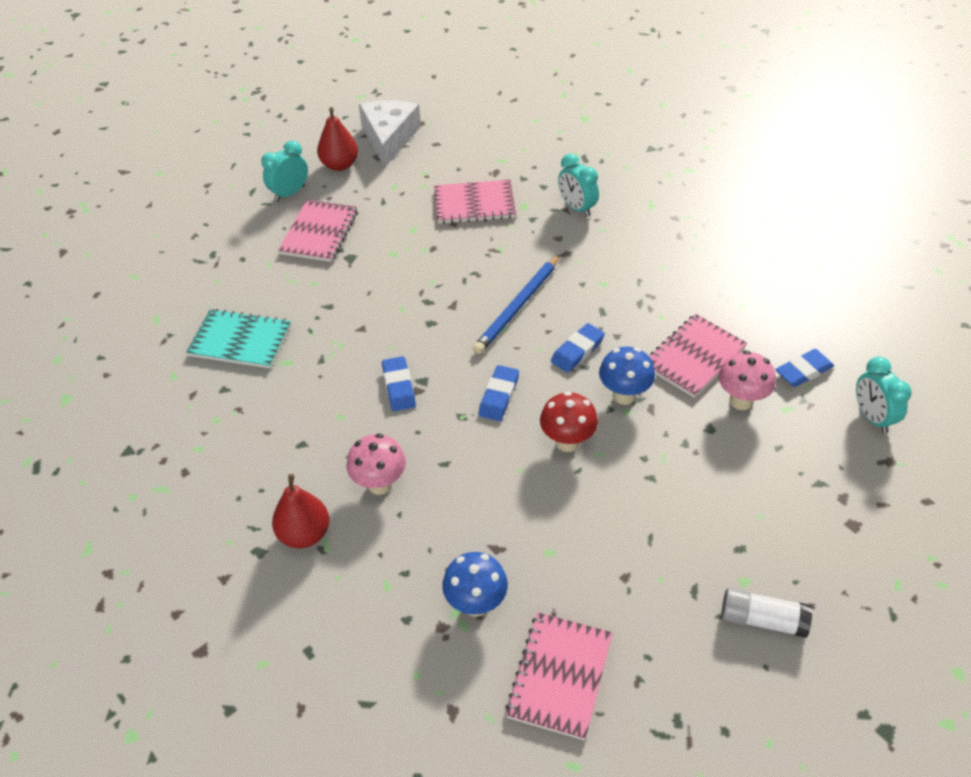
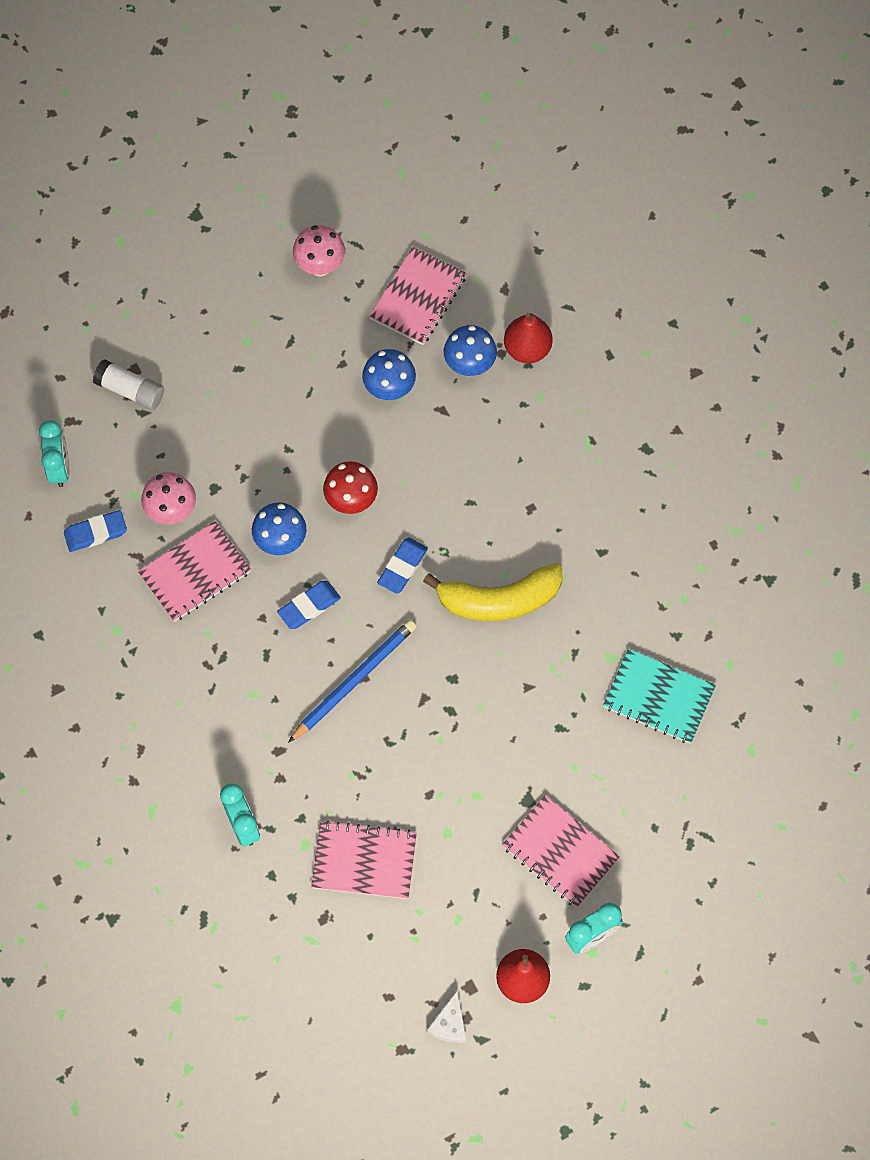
camera: 170 degrees left, 20 degrees up
red pear [272,474,329,548] -> red pear moved to [504,313,553,363]
pink notebook [278,200,358,262] -> pink notebook turned 75 degrees counterclockwise [502,795,620,908]
pink mushroom [346,434,406,495] -> pink mushroom moved to [293,225,345,276]
white cheese [359,100,421,168] -> white cheese [427,991,466,1043], size x0.48
blue eraser [382,356,416,411] -> yellow banana [423,563,563,621]
white glue stick [721,588,813,638] -> white glue stick moved to [93,359,164,410]
none -> blue mushroom [362,349,416,400]

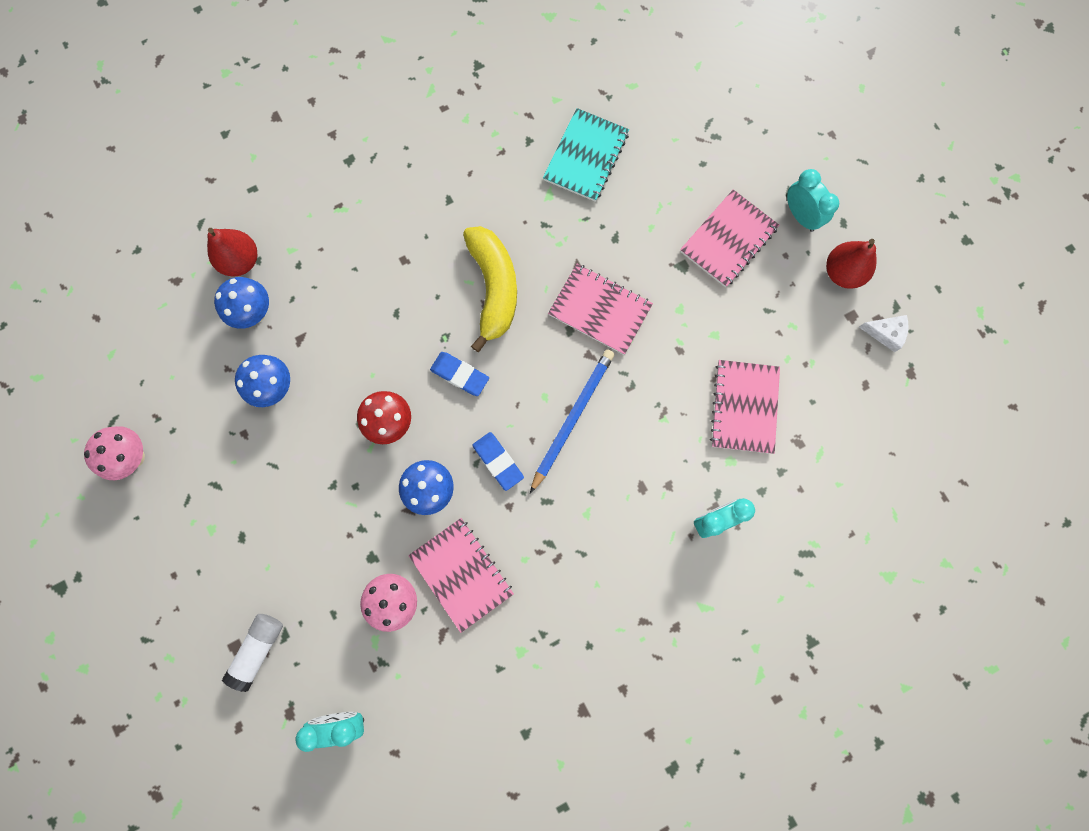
camera: 90 degrees left, 10 degrees up
blue eraser [64,510,127,552] -> none
blue pencil [288,620,417,743] -> blue pencil turned 75 degrees clockwise [530,349,615,493]
pink notebook [369,247,467,345] -> pink notebook moved to [548,264,653,355]

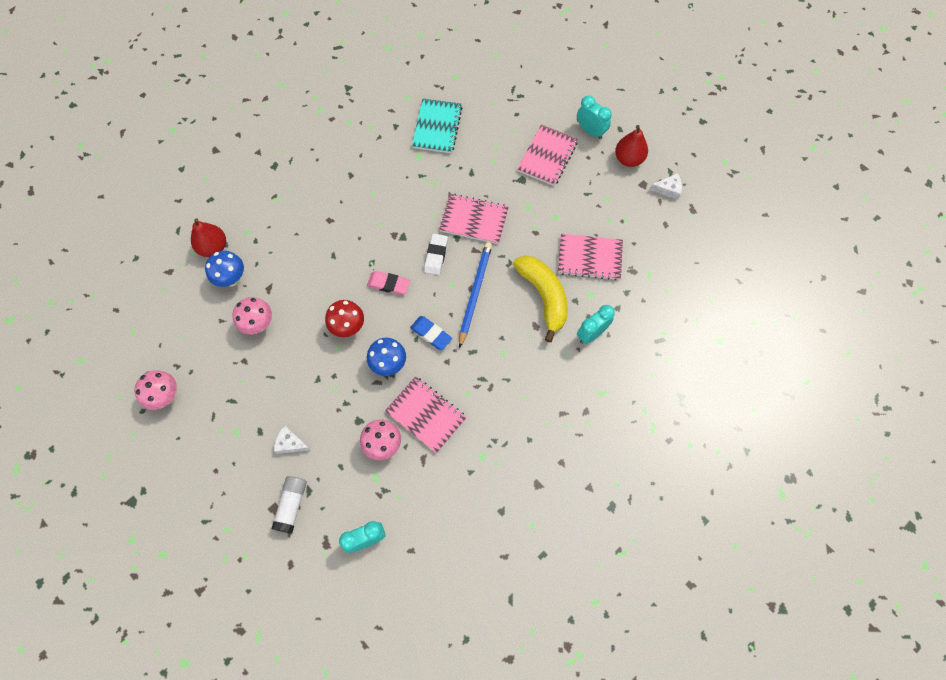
camera: 15 degrees left, 10 degrees down
blue mushroom [235,355,290,407] -> pink mushroom [232,297,272,334]
blue eraser [430,352,489,396] -> pink eraser [367,271,410,295]
yellow banana [463,226,517,352] -> yellow banana moved to [513,256,568,343]
pink notebook [710,360,780,454] -> pink notebook turned 75 degrees counterclockwise [558,233,623,280]
none -> white cheese [274,426,310,454]
none -> white eraser [424,234,448,275]

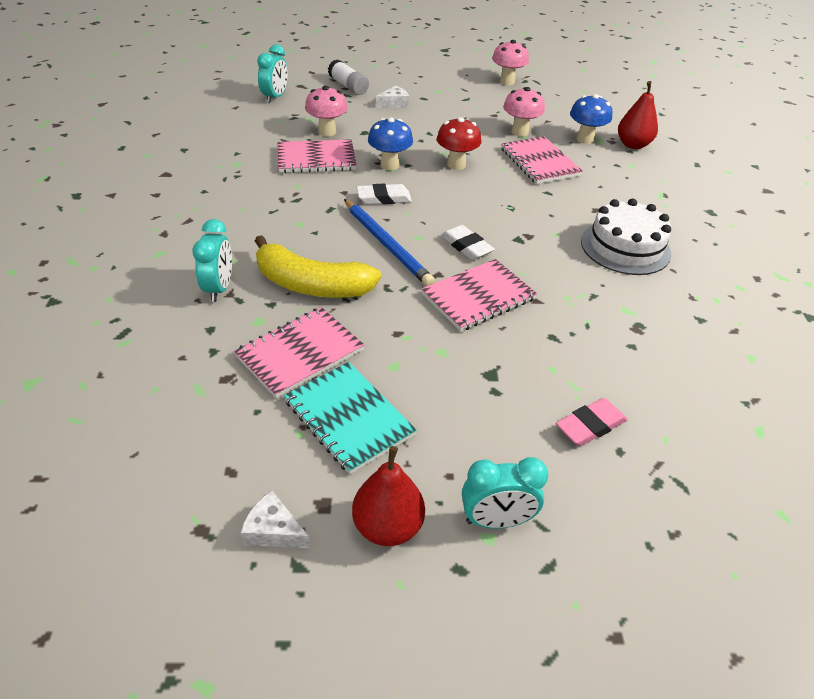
camera: 130 degrees right, 25 degrees down
pink eraser [367,271,410,295] -> pink eraser moved to [556,398,627,446]
blue eraser [410,316,452,350] -> white eraser [357,184,412,204]
turquoise notebook [412,99,462,153] -> turquoise notebook moved to [284,362,417,474]
pink notebook [517,124,578,186] -> pink notebook moved to [501,136,583,184]
white cheese [650,173,682,200] -> white cheese turned 75 degrees clockwise [240,491,310,548]
none -> white cake [581,198,671,275]

